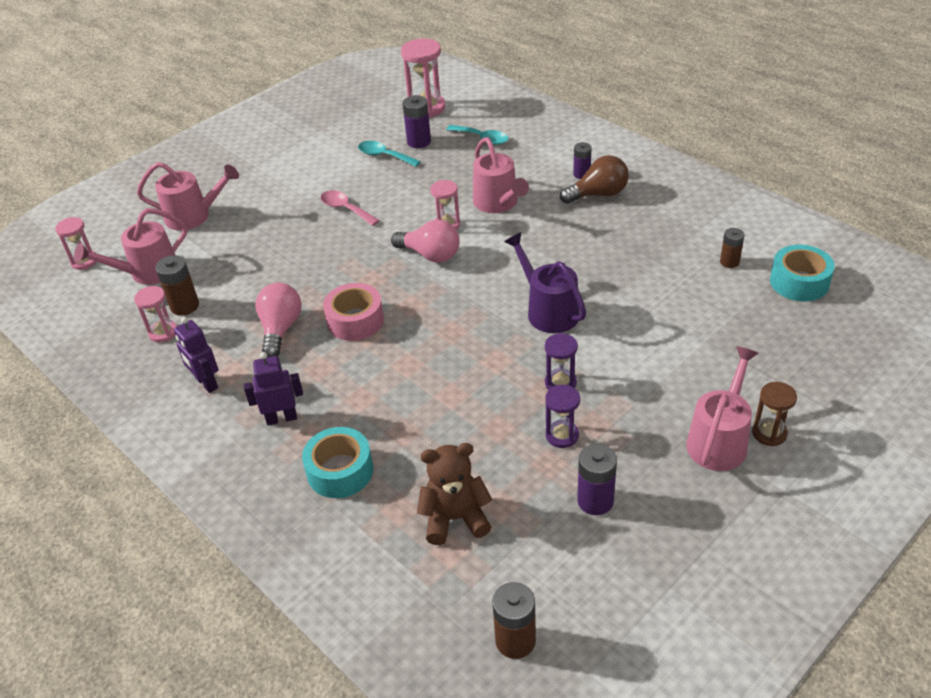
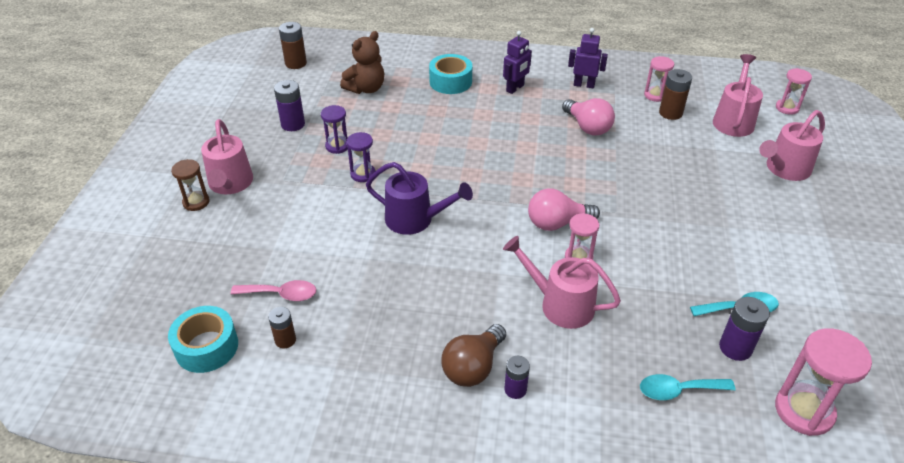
camera: 140 degrees right, 0 degrees up
pink spoon [321,190,380,226] -> pink spoon moved to [231,280,316,301]
pink tape [323,283,384,341] -> none

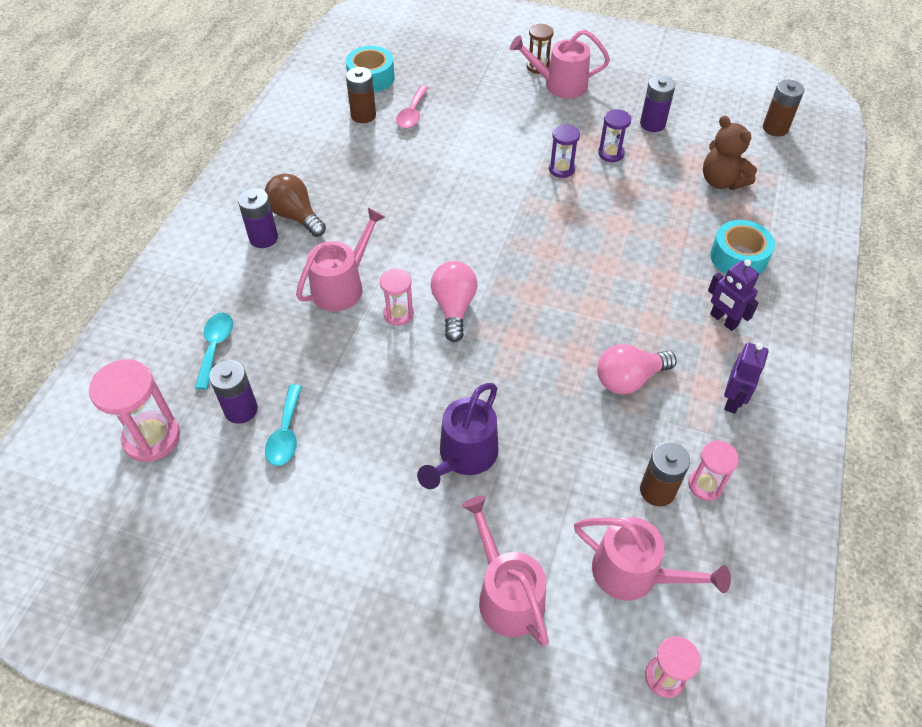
camera: 100 degrees right, 10 degrees up
brown battery [268,307,296,348] -> brown battery [346,67,376,123], size x1.50
purple watering can [366,162,473,235] -> purple watering can moved to [417,383,499,489]
purple battery [504,356,530,399] -> purple battery [238,188,278,248], size x1.50

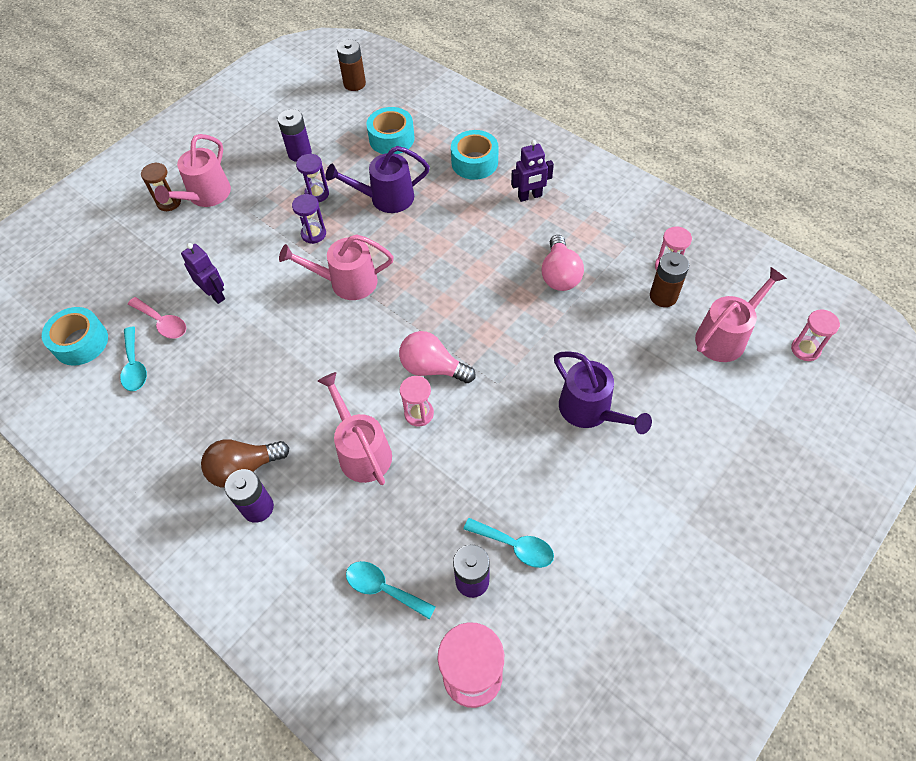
camera: 65 degrees left, 5 degrees up
brown battery [346,67,376,123] -> turquoise spoon [120,326,147,391]
pink watering can [462,496,549,647] -> pink watering can moved to [279,234,394,300]
brown teddy bear [703,116,757,190] -> turquoise tape [366,107,415,154]
purple robot [724,342,768,414] -> purple robot moved to [181,243,225,304]
none -> purple watering can [325,146,430,213]

